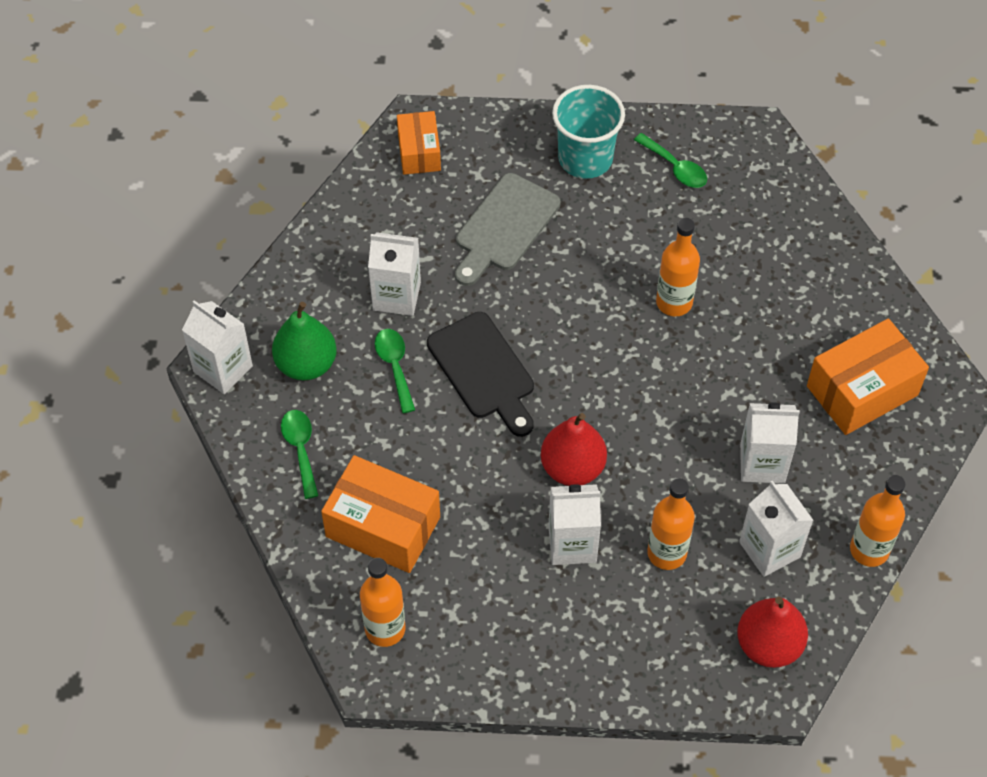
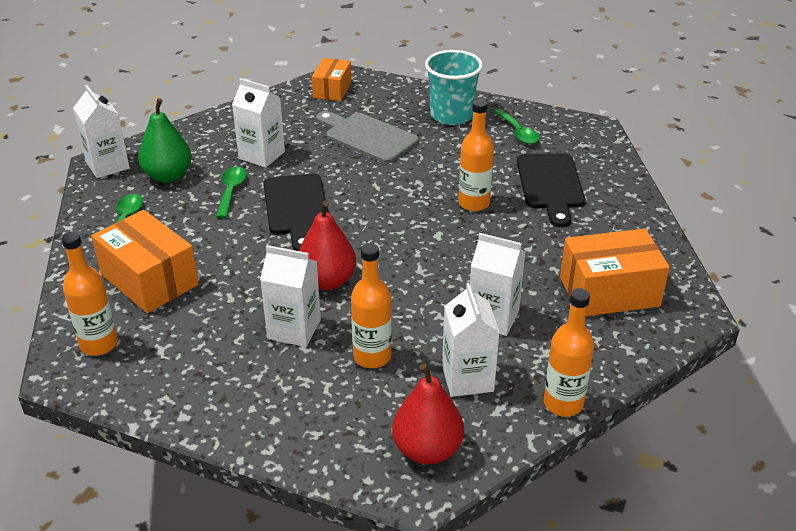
camera: 20 degrees right, 20 degrees down
grey cutting board [455,173,560,286] -> grey cutting board turned 75 degrees clockwise [316,111,419,163]
none -> black cutting board [517,153,585,228]

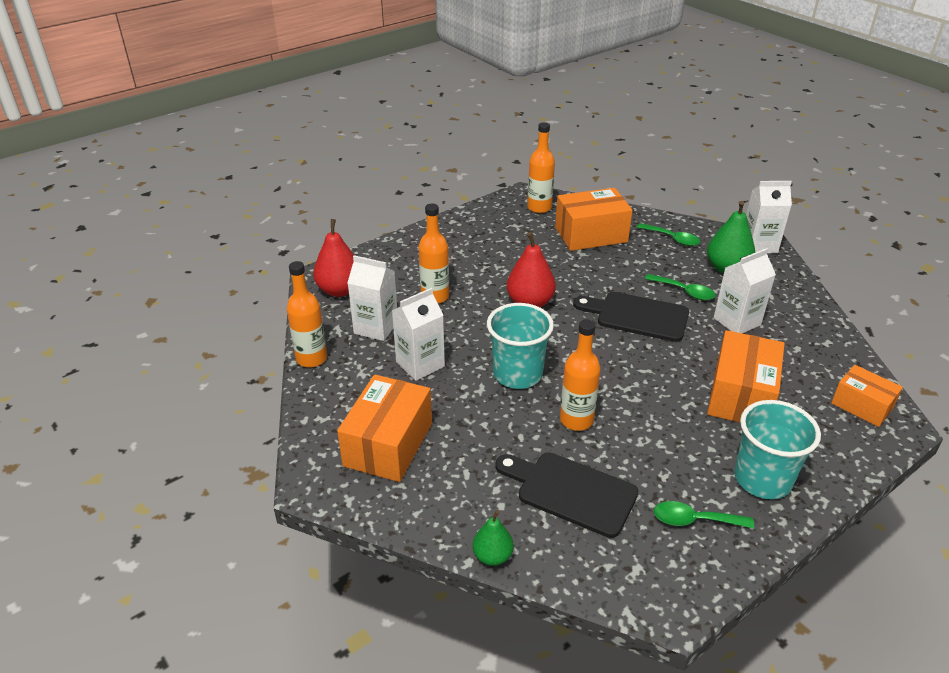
camera: 120 degrees right, 0 degrees up
white carton [260,245,321,347] -> none
grey cutting board [316,111,419,163] -> orange box [707,330,785,423]
none -> green pear [473,510,514,566]
none -> turquoise cup [487,303,554,389]

